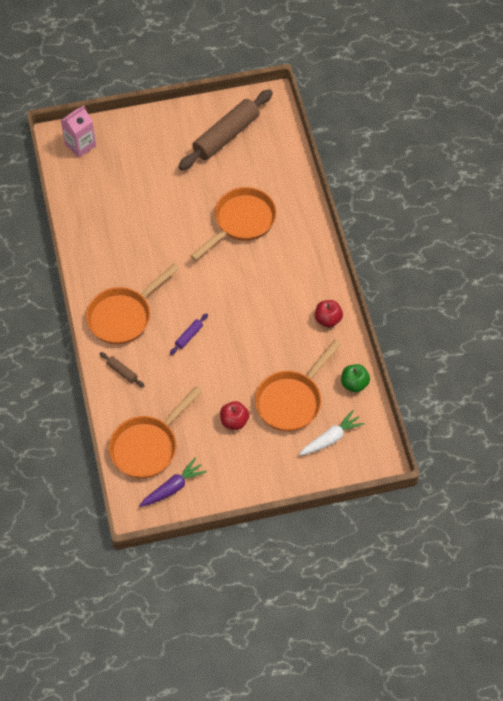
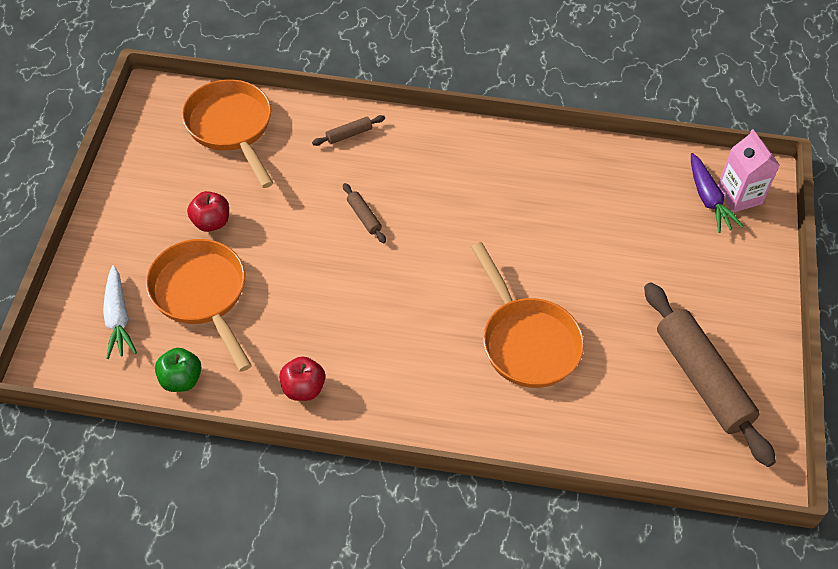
camera: 110 degrees right, 5 degrees down
orange pan [86,263,180,345] -> none
purple carrot [139,458,207,507] -> purple carrot moved to [691,153,744,233]
purple rolling pin [170,313,208,355] -> brown rolling pin [343,183,386,243]

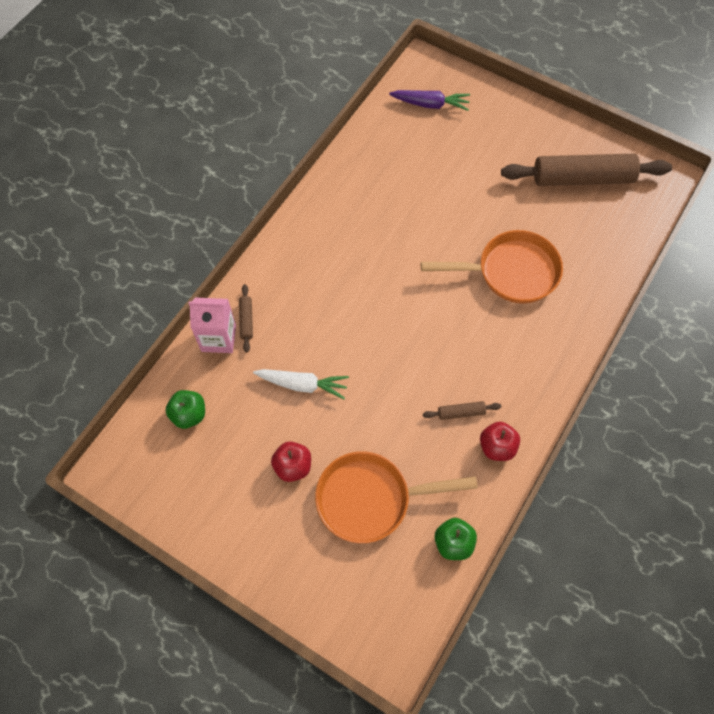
camera: 65 degrees left, 10 degrees up
white carrot [103,265,137,359] -> white carrot moved to [253,369,349,399]
orange pan [182,79,273,188] -> green apple [165,390,205,429]
brown rolling pin [343,183,386,243] -> brown rolling pin moved to [423,401,501,420]
pink carton [718,129,780,213] -> pink carton moved to [189,298,236,353]

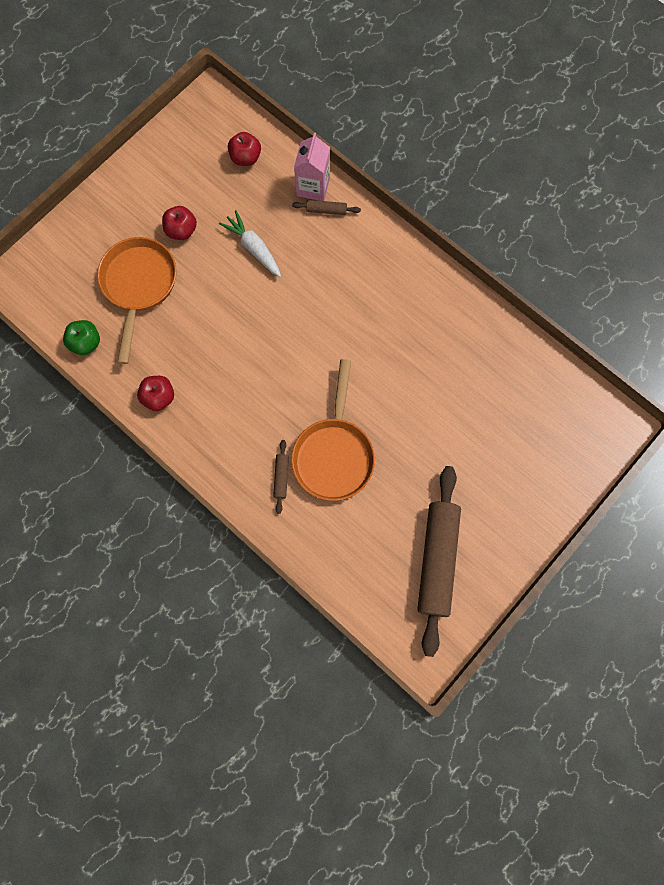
camera: 100 degrees right, 10 degrees up
green apple [165,390,205,429] -> red apple [228,132,261,166]
white carrot [253,369,349,399] -> white carrot turned 120 degrees clockwise [219,210,281,277]
purple carrot [389,90,470,111] -> none
brown rolling pin [423,401,501,420] -> brown rolling pin moved to [273,440,289,514]

